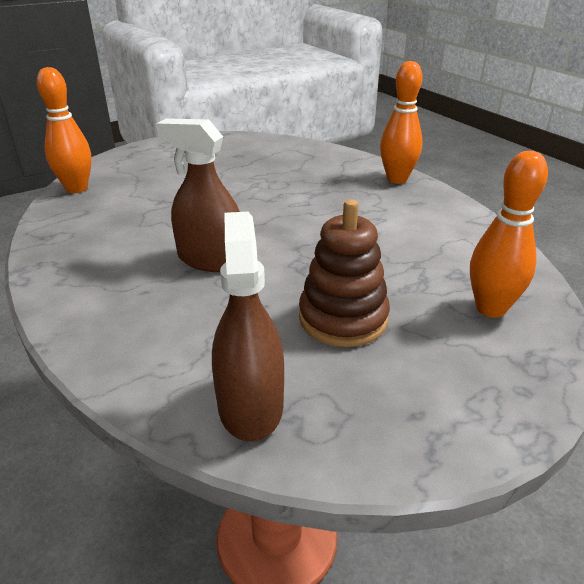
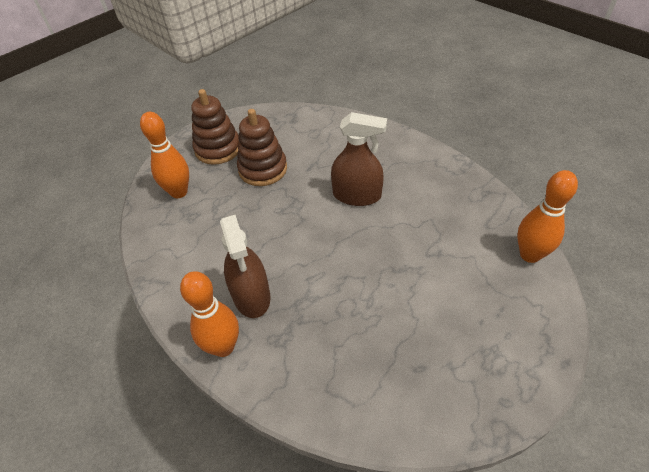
camera: 170 degrees right, 15 degrees up
brown spray bottle [212,212,284,442] -> brown spray bottle moved to [220,215,271,318]
none -> brown stacking toy [191,89,239,165]

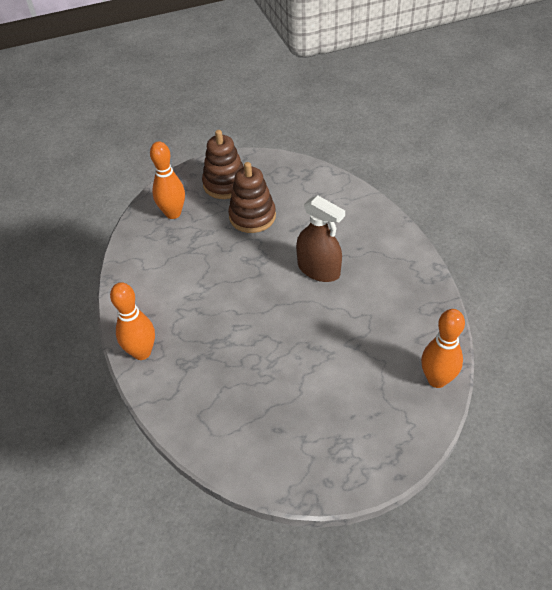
camera: 25 degrees right, 0 degrees up
brown spray bottle [220,215,271,318] -> none

